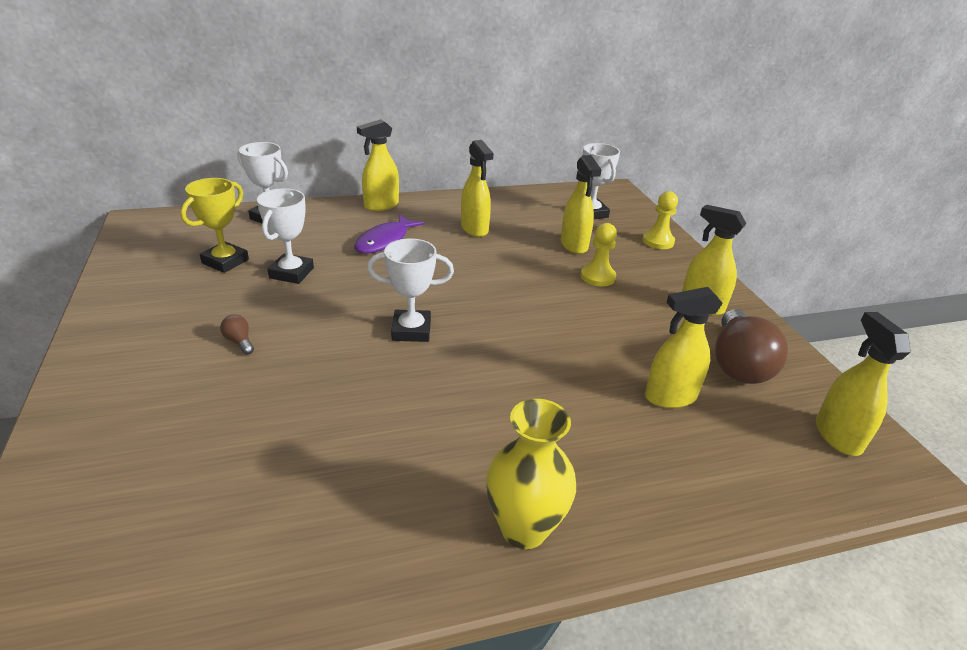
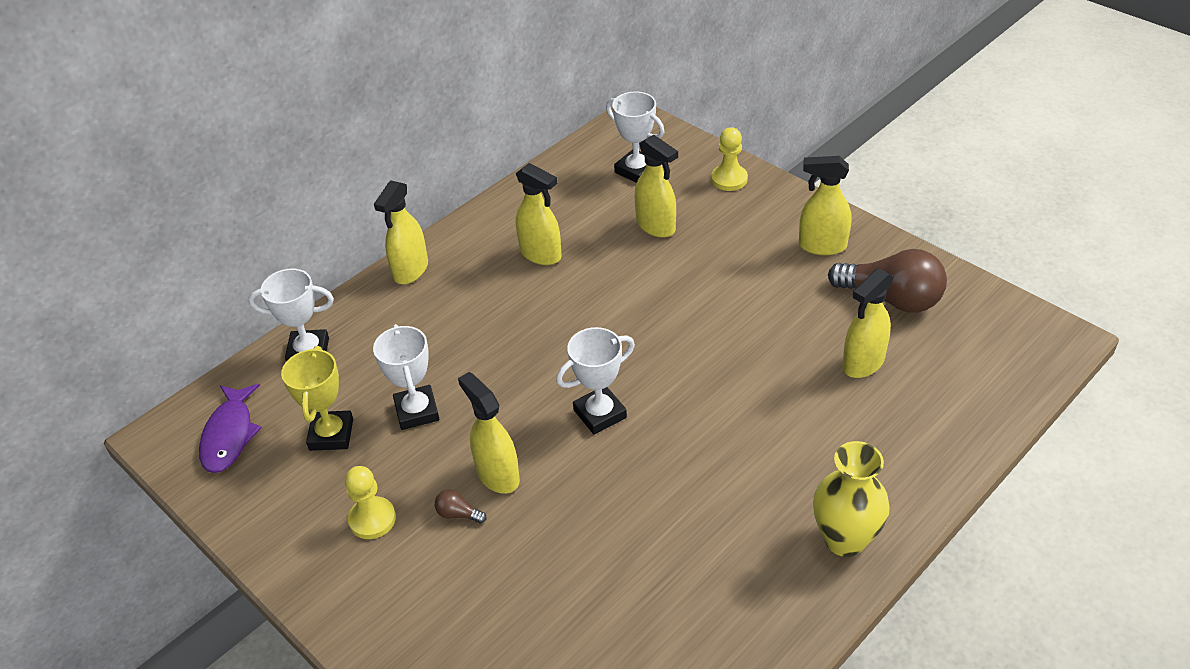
camera: 25 degrees left, 10 degrees up
purple fish [354,215,424,254] -> purple fish moved to [199,384,262,473]
yellow pawn [580,223,617,286] -> yellow pawn moved to [345,466,396,539]
brown light bulb [715,309,788,384] -> brown light bulb turned 45 degrees counterclockwise [828,249,947,313]
yellow spray bottle [816,312,911,456] -> yellow spray bottle moved to [458,372,520,494]

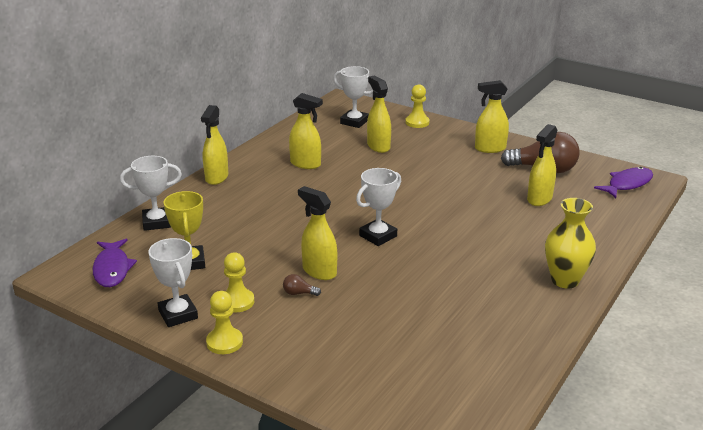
camera: 15 degrees left, 15 degrees down
white trophy [373,324,439,430] -> white trophy moved to [148,238,198,327]
yellow spray bottle [635,135,678,238] -> yellow spray bottle turned 150 degrees counterclockwise [367,75,391,153]
none -> yellow pawn [206,291,243,354]
none -> purple fish [594,167,653,198]

